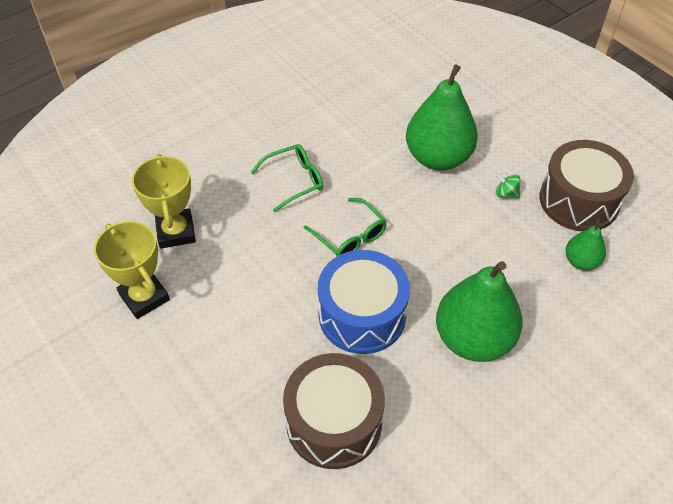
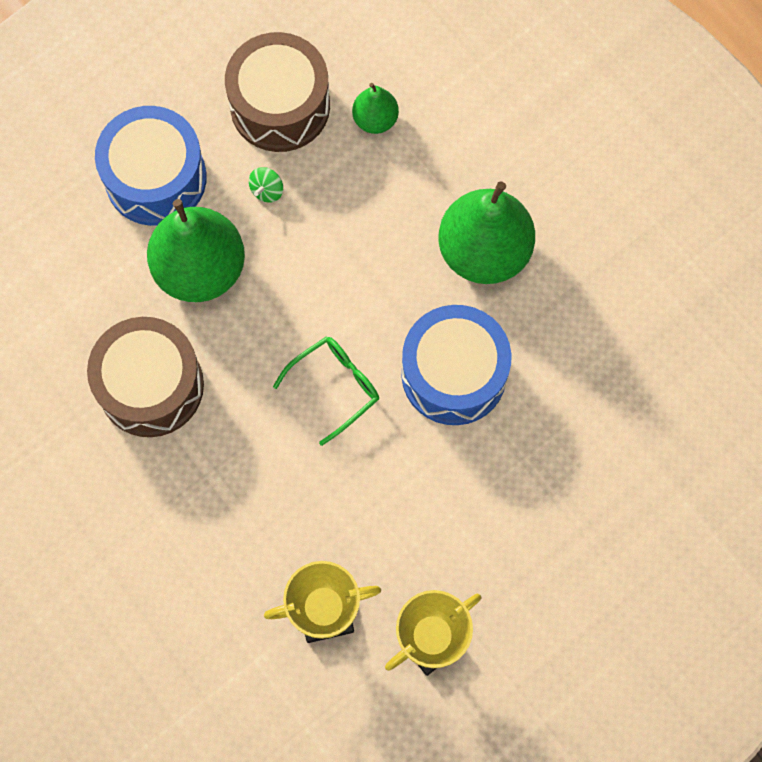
camera: 90 degrees left, 20 degrees up
green glasses [250,144,323,212] -> none
brown drum [283,353,385,469] -> brown drum moved to [87,317,204,437]
none -> blue drum [95,106,207,226]

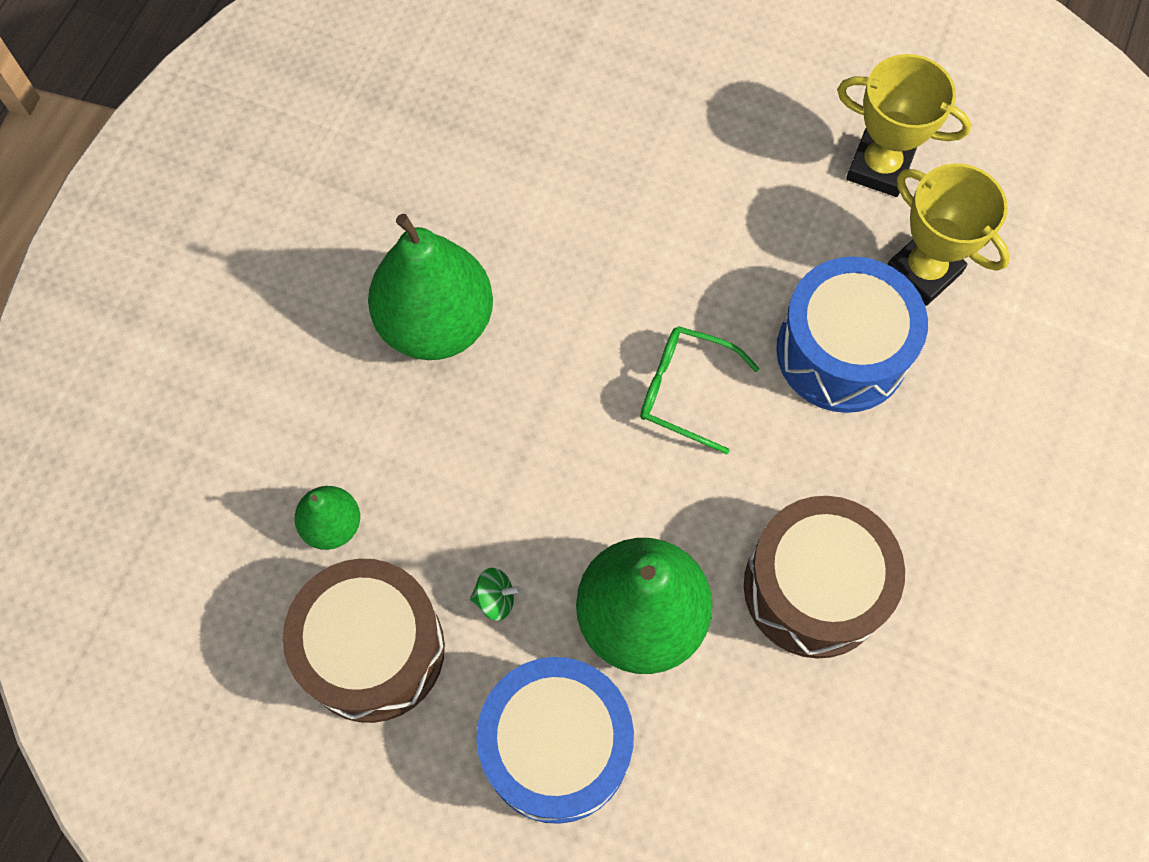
camera: 120 degrees left, 5 degrees down
blue drum [402,305,511,425] -> blue drum moved to [776,256,928,413]

